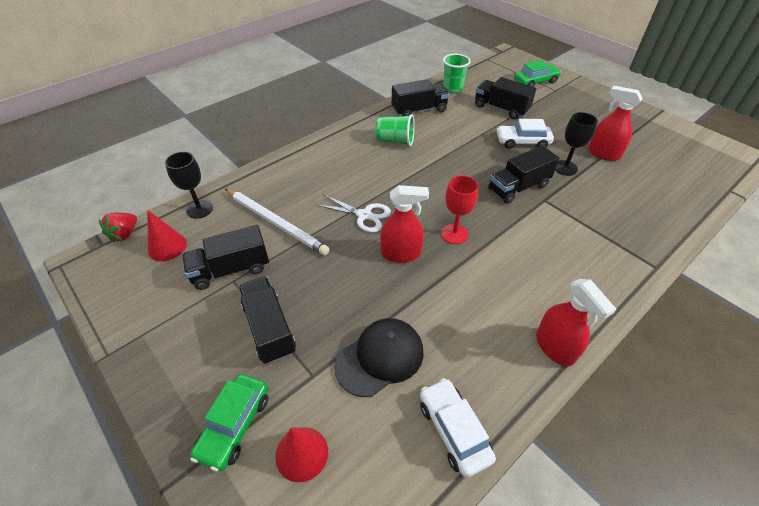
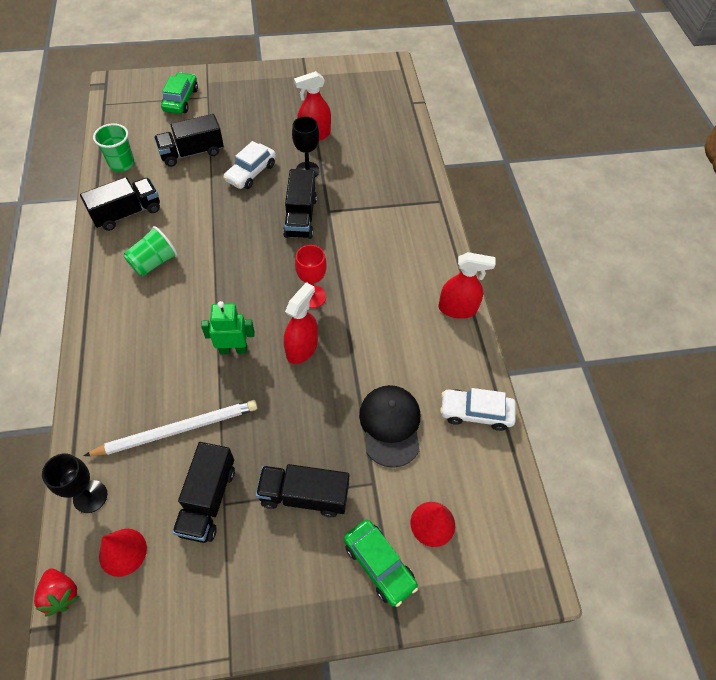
camera: 60 degrees left, 10 degrees up
white scissors [316,194,391,232] -> green robot [201,301,254,354]
black truck [392,79,450,116] -> black truck turned 45 degrees clockwise [80,177,160,231]

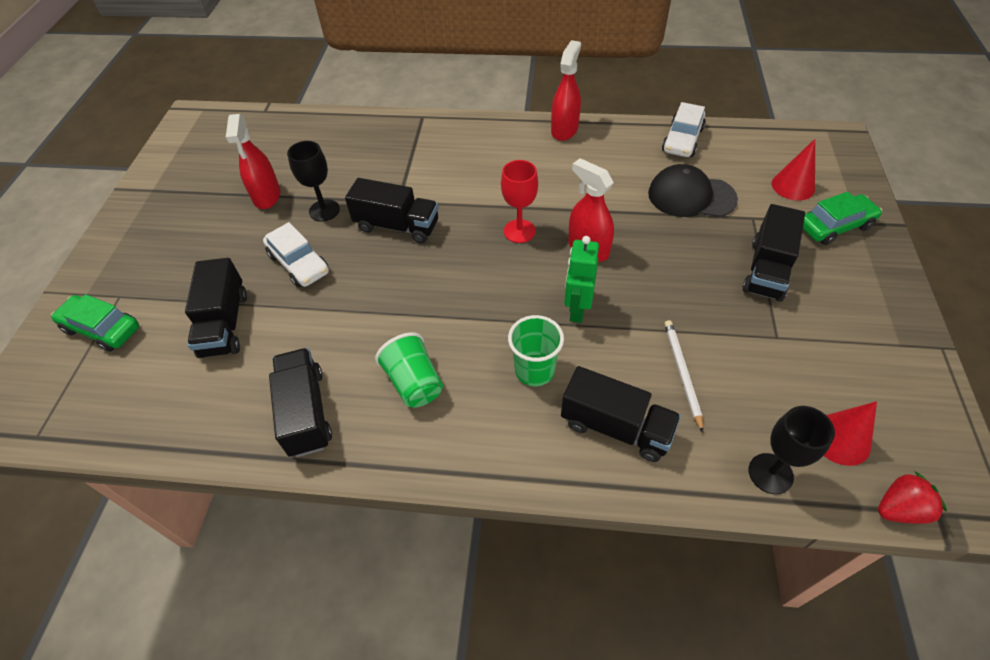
camera: 70 degrees left, 5 degrees down
white pencil [84,400,258,456] -> white pencil [664,320,703,433], size x0.61
green cup [93,123,134,172] -> green cup moved to [508,315,564,386]
black truck [172,442,235,543] -> black truck moved to [561,366,681,462]

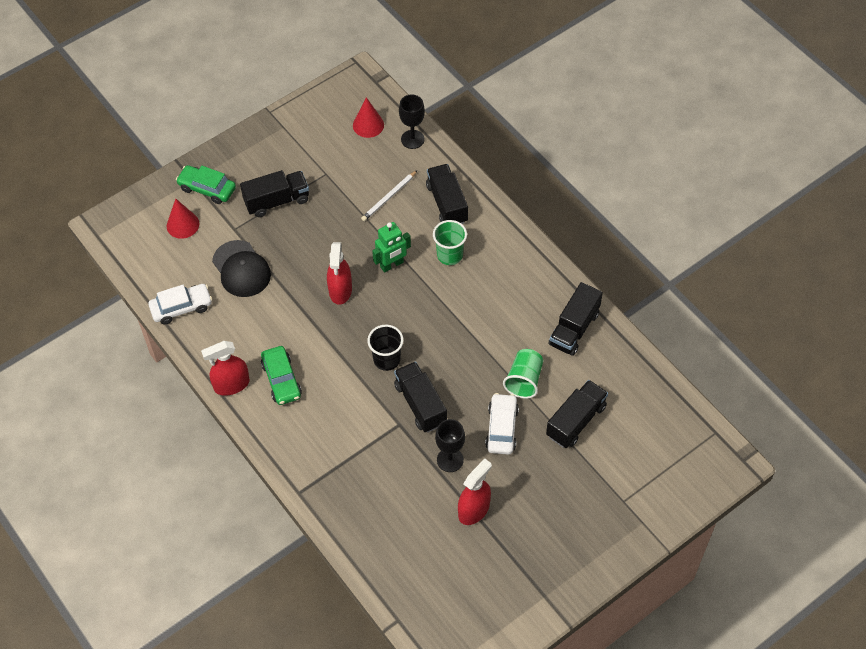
camera: 135 degrees left, 5 degrees up
green car [51,294,139,352] -> green car moved to [261,346,302,405]
green cup [375,332,443,408] -> green cup moved to [503,349,543,399]
red goblet [501,160,538,243] -> none
red strawberry [878,471,947,524] -> none
none -> black cup [367,325,404,371]

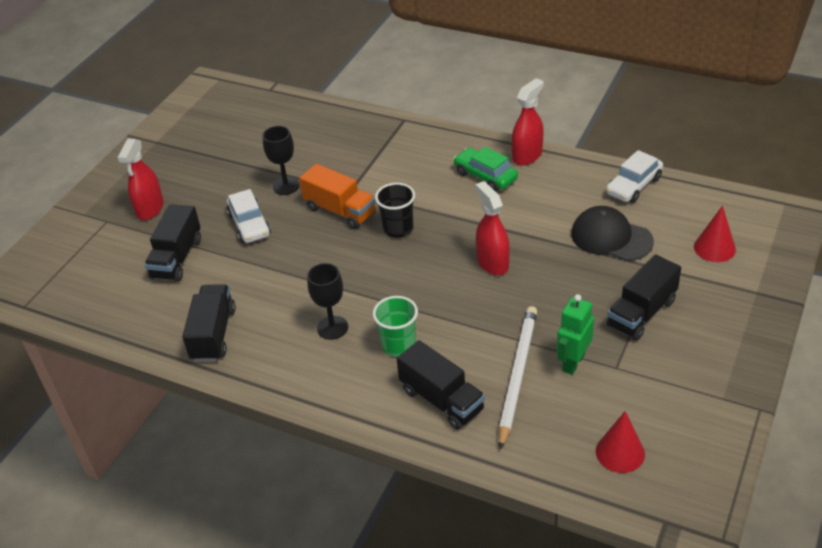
camera: 155 degrees right, 15 degrees down
green car [176,165,236,204] -> none
white pencil [361,170,418,221] -> white pencil [499,306,537,450], size x1.64
green robot [372,222,411,272] -> green robot moved to [557,294,594,375]
black truck [394,362,447,432] -> orange truck [299,164,376,229]
black goblet [399,94,425,149] -> black goblet moved to [307,263,348,340]
red spray bottle [458,459,492,525] -> red spray bottle moved to [117,139,164,220]
green cup [503,349,543,399] -> none

